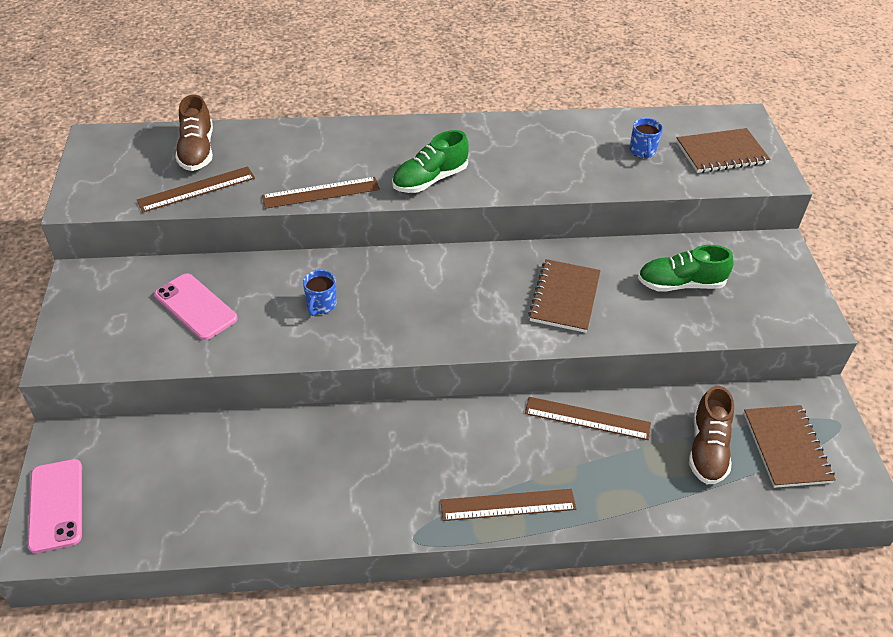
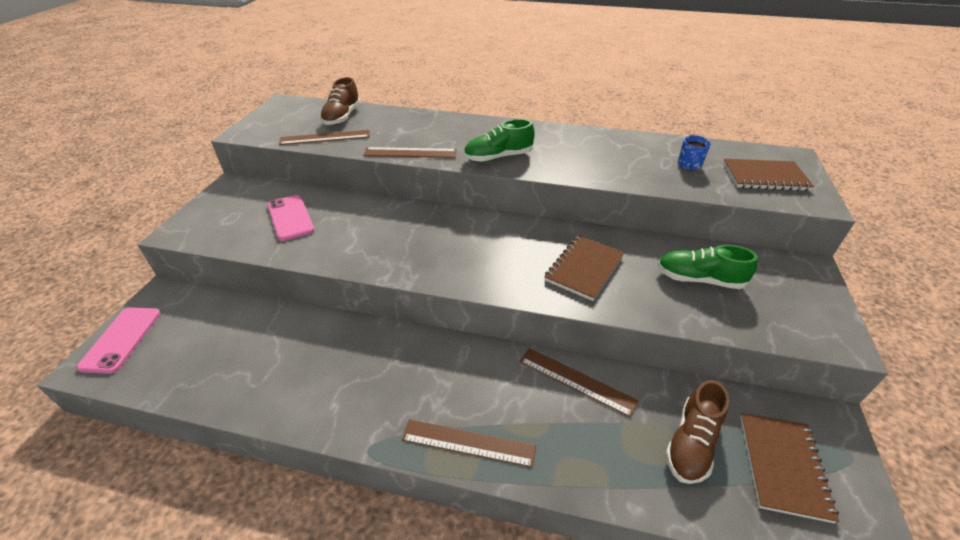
camera: 20 degrees right, 5 degrees down
blue mug [303,270,337,316] -> none

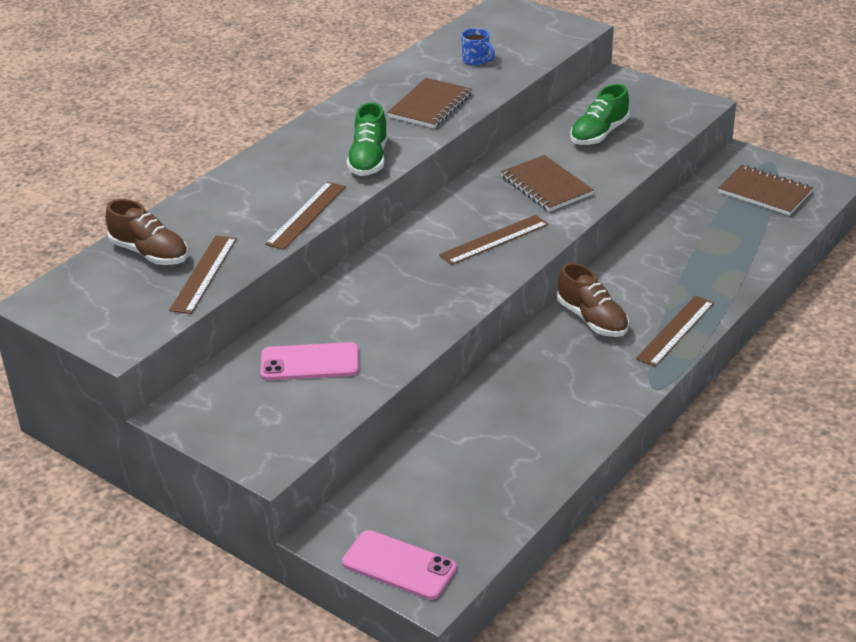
camera: 65 degrees left, 5 degrees down
brown ruler [520,348,638,418] -> brown ruler moved to [439,215,549,265]
brown shoe [665,380,729,484] -> brown shoe moved to [557,263,629,337]
brown notebook [723,159,814,191] -> brown notebook moved to [387,78,472,128]

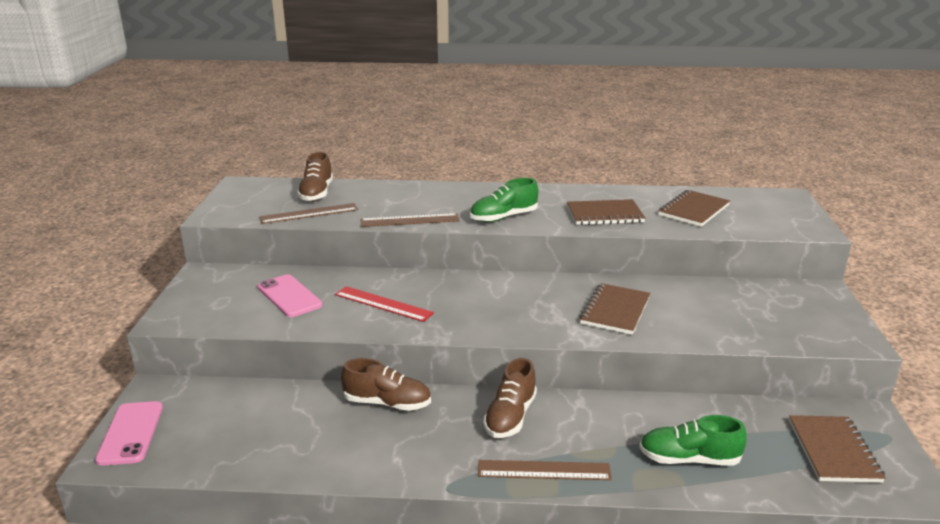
camera: 55 degrees right, 10 degrees down
brown ruler [439,215,549,265] -> none
blue mug [461,28,495,66] -> brown notebook [658,190,730,227]
green shoe [570,84,630,145] -> green shoe moved to [639,415,747,466]
none -> red ruler [335,286,434,322]
none -> brown shoe [341,358,431,411]

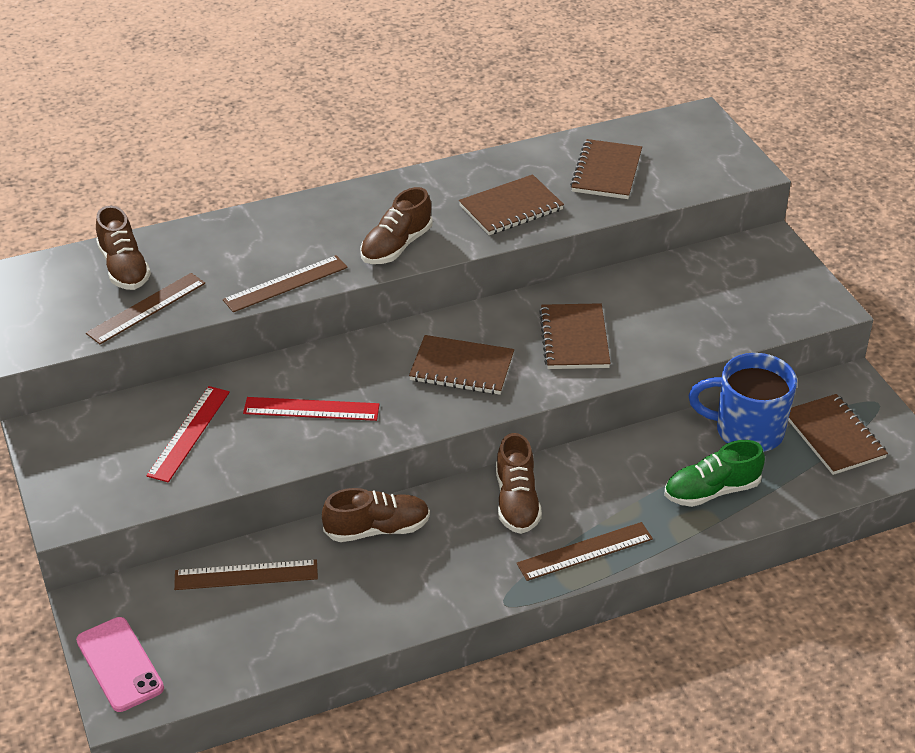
camera: 25 degrees left, 15 degrees up
pink phone [258,274,322,317] -> red ruler [146,386,230,482]
green shoe [470,178,538,222] -> brown shoe [360,187,433,264]
none -> brown ruler [174,560,318,590]
none -> brown notebook [409,335,514,395]
none -> blue mug [689,353,797,452]

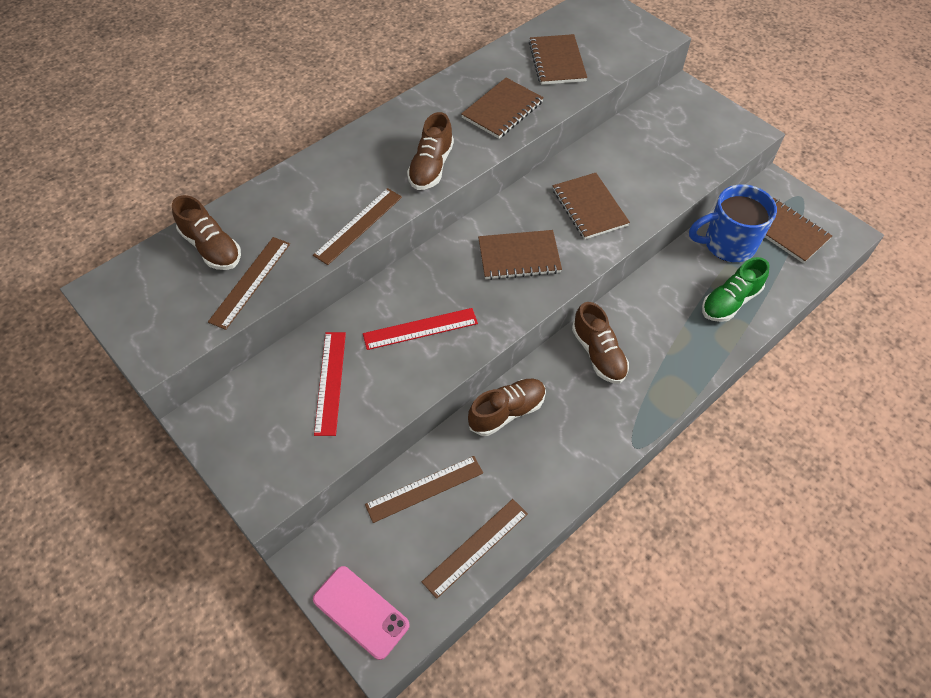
camera: 20 degrees left, 15 degrees up
brown ruler [517,522,653,581] -> brown ruler moved to [422,499,528,599]

